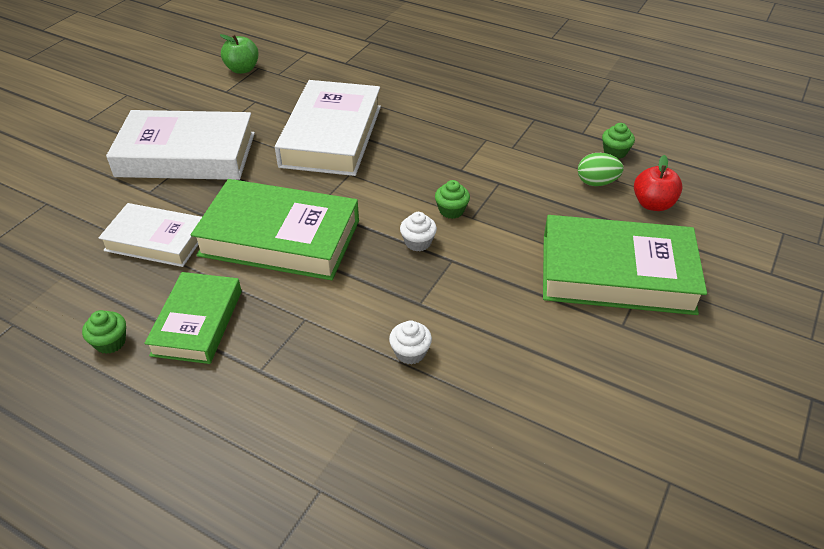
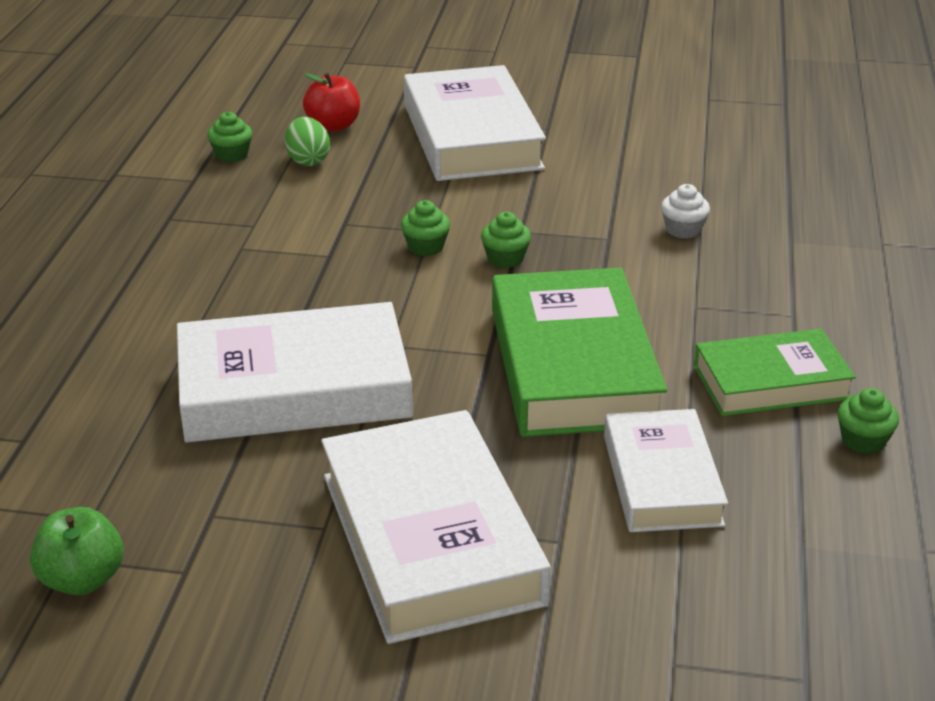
camera: 110 degrees left, 10 degrees down
white cupcake [400,212,437,252] -> green cupcake [481,212,531,268]
green book [543,215,707,315] -> white book [404,65,546,181]

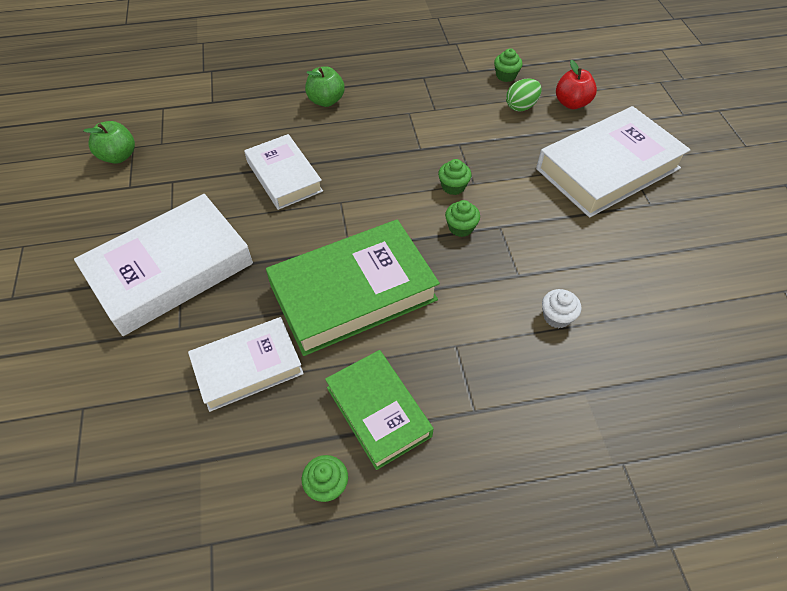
camera: 70 degrees right, 20 degrees up
white book [177,302,413,443] -> white book [244,134,323,210], size x0.62
none -> green apple [305,66,345,107]

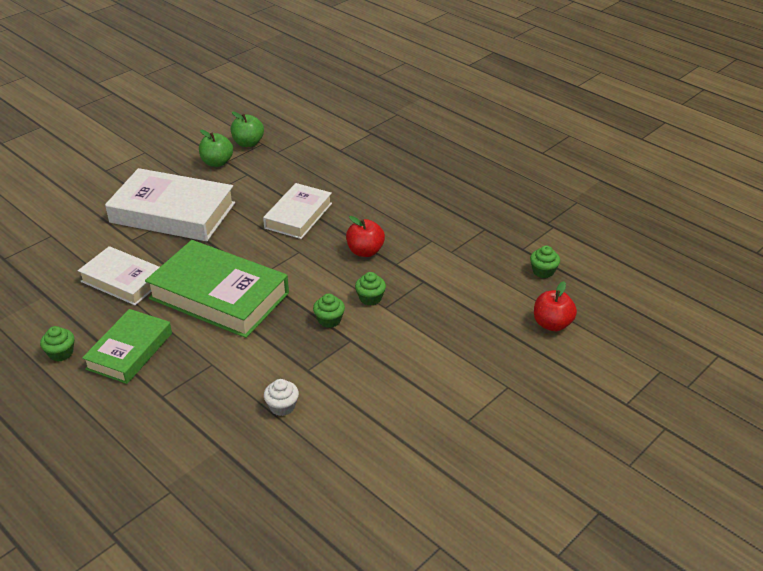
camera: 55 degrees right, 15 degrees down
green apple [305,66,345,107] -> green apple moved to [199,130,233,167]
green egg [506,78,542,111] -> none
white book [536,106,691,218] -> none
none -> red apple [346,216,385,257]

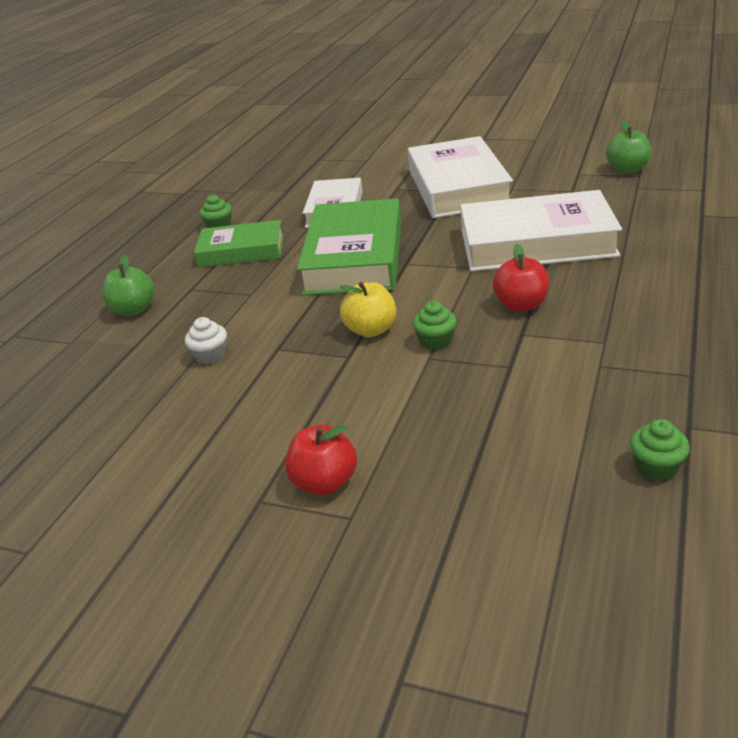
camera: 70 degrees right, 5 degrees down
green apple [199,130,233,167] -> green apple moved to [102,255,154,316]
white book [263,183,332,239] -> white book [460,190,622,271], size x1.62
green cupcake [313,294,345,328] -> yellow apple [340,282,396,337]
red apple [534,281,577,331] -> red apple moved to [285,425,357,495]

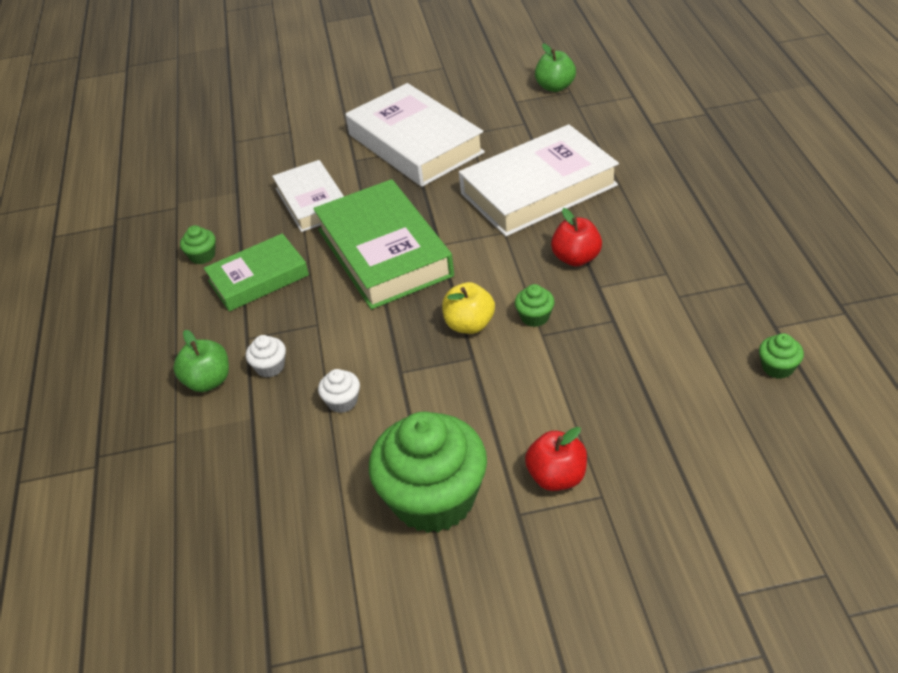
camera: 30 degrees left, 10 degrees up
none -> white cupcake [246,335,286,378]
none -> green cupcake [369,412,487,533]

